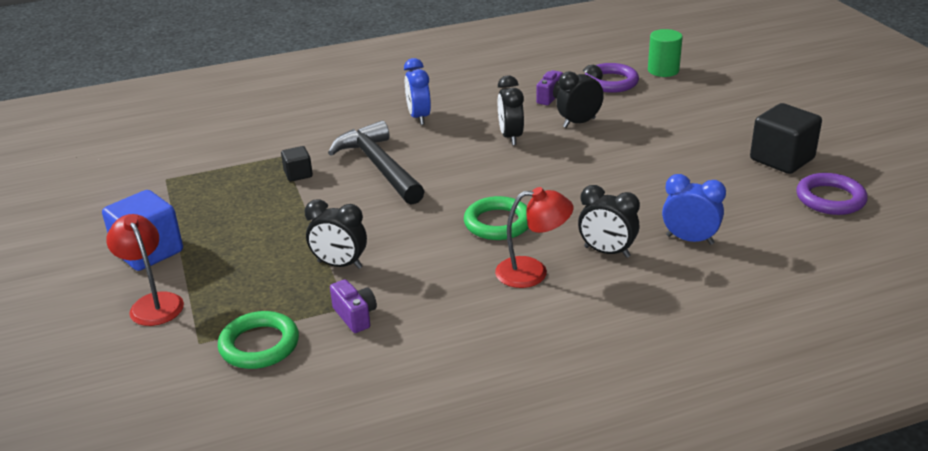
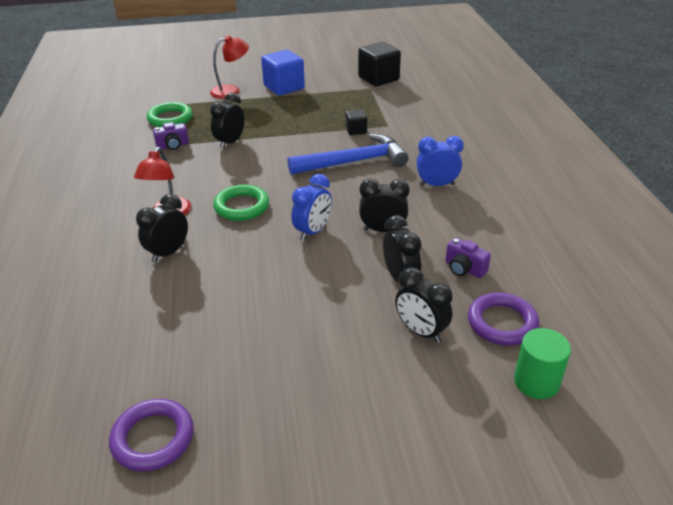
camera: 100 degrees right, 5 degrees up
black hammer [328,121,425,205] -> blue hammer [287,134,408,175]
blue clock [662,174,726,245] -> blue clock moved to [291,174,332,241]
black cube [750,103,822,174] -> black cube moved to [358,42,401,86]
none -> black clock [395,267,453,343]

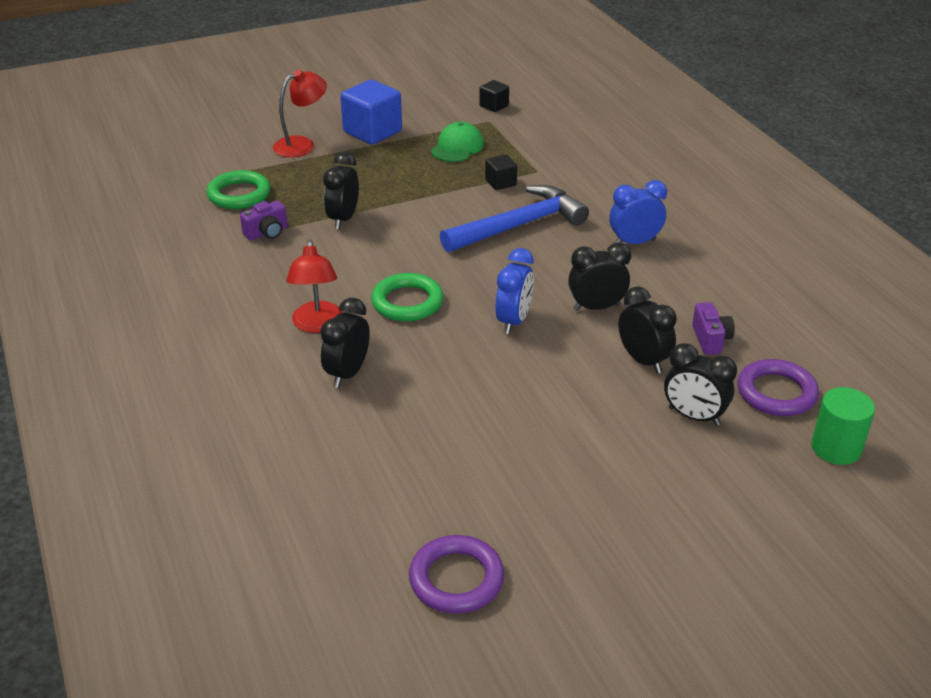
camera: 15 degrees left, 0 degrees up
black cube [358,42,401,86] -> black cube [479,80,509,112], size x0.52
purple camera [445,238,491,278] -> purple camera turned 120 degrees counterclockwise [692,302,735,355]
none -> green cap [431,122,484,162]

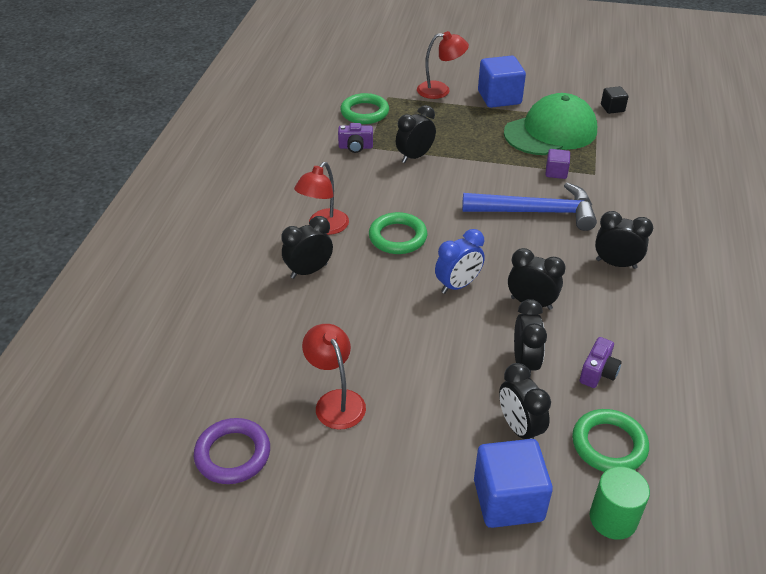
camera: 35 degrees right, 5 degrees up
green cap [431,122,484,162] -> green cap [504,93,597,155], size x1.85
black cube [485,154,517,190] -> purple cube [545,149,570,179]
blue clock [610,180,667,244] -> black clock [595,211,653,269]
purple ring [737,359,819,416] -> green ring [572,409,649,472]
none -> red lamp [302,324,366,430]
none -> blue cube [474,439,553,528]

